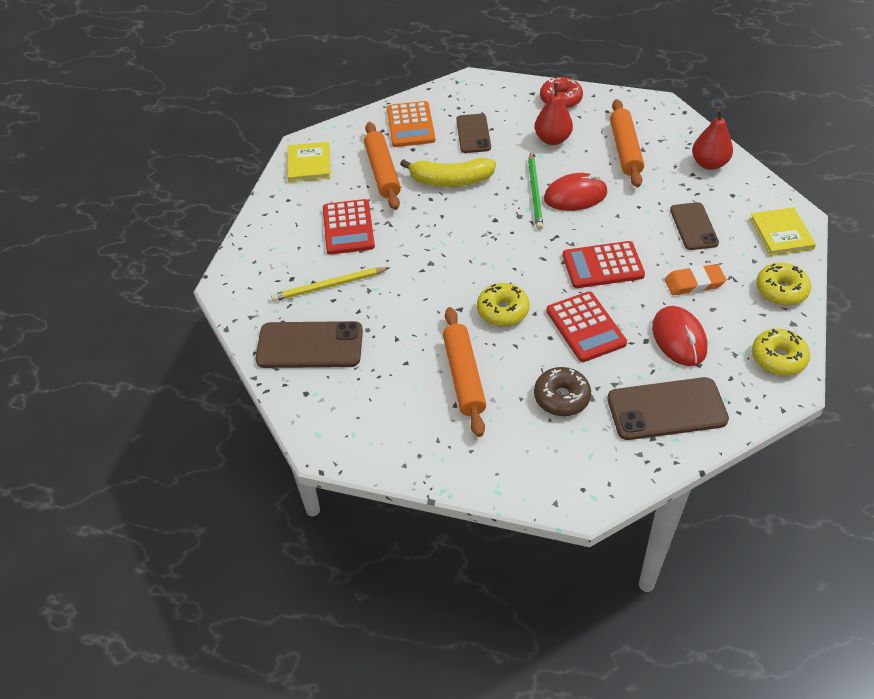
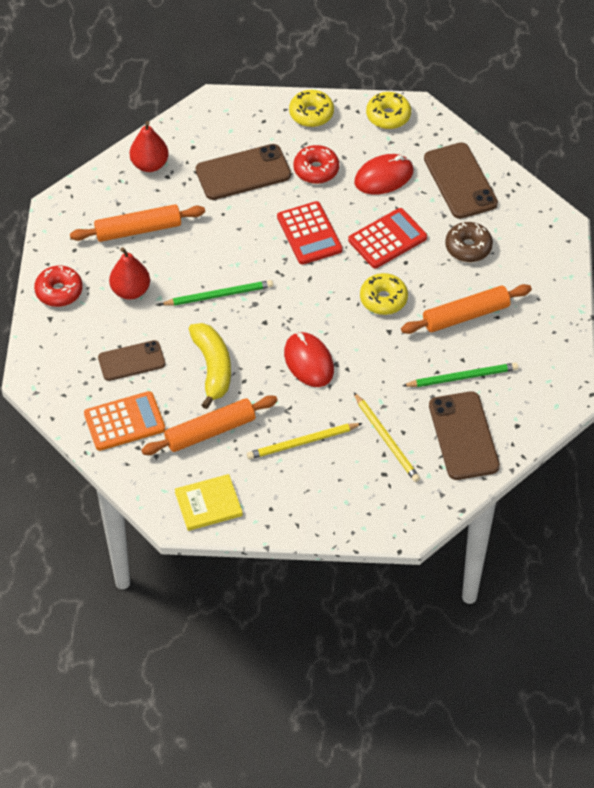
camera: 105 degrees left, 5 degrees up
red calculator [323,199,375,255] -> yellow pencil [247,423,363,459]
red mouse [544,173,607,211] -> red mouse moved to [284,332,334,387]
orange eraser [665,264,726,295] -> red donut [294,145,339,184]
brown phone [670,202,719,250] -> brown phone [196,144,291,200], size x1.51
yellow book [750,207,816,256] -> none
none -> green pencil [403,363,518,387]

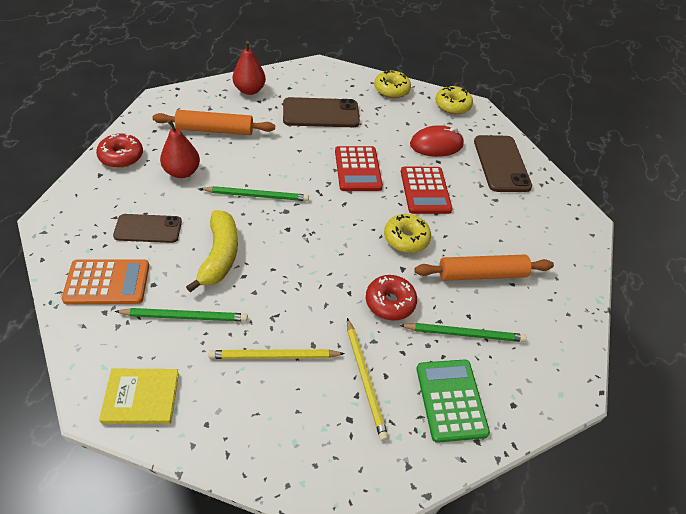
camera: 10 degrees right, 5 degrees down
orange rolling pin [141,395,278,455] -> green pencil [115,308,248,322]
red mouse [284,332,334,387] -> none
red donut [294,145,339,184] -> red donut moved to [366,275,417,321]
red calculator [348,208,427,268] -> red calculator turned 105 degrees clockwise [401,167,453,214]
brown phone [429,391,500,480] -> green calculator [416,359,490,443]
brown donut [445,222,493,262] -> none

